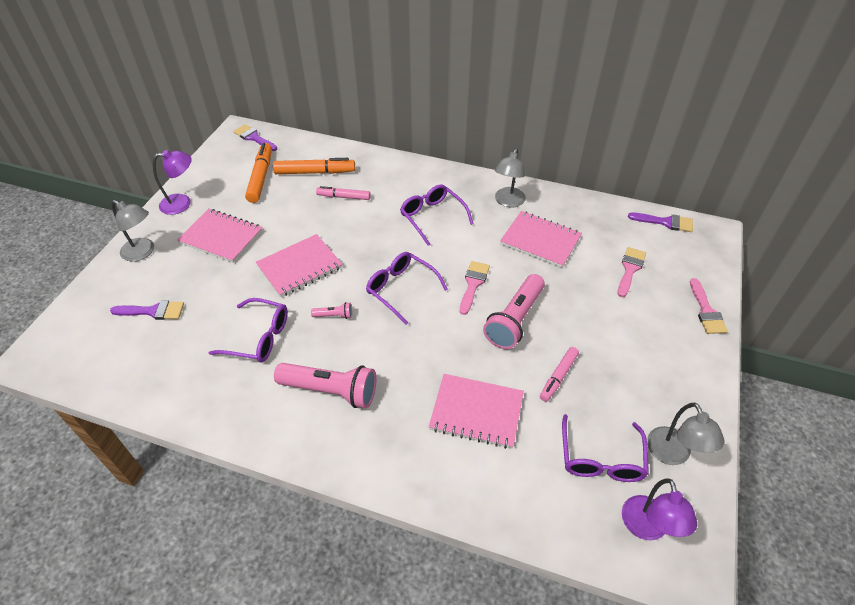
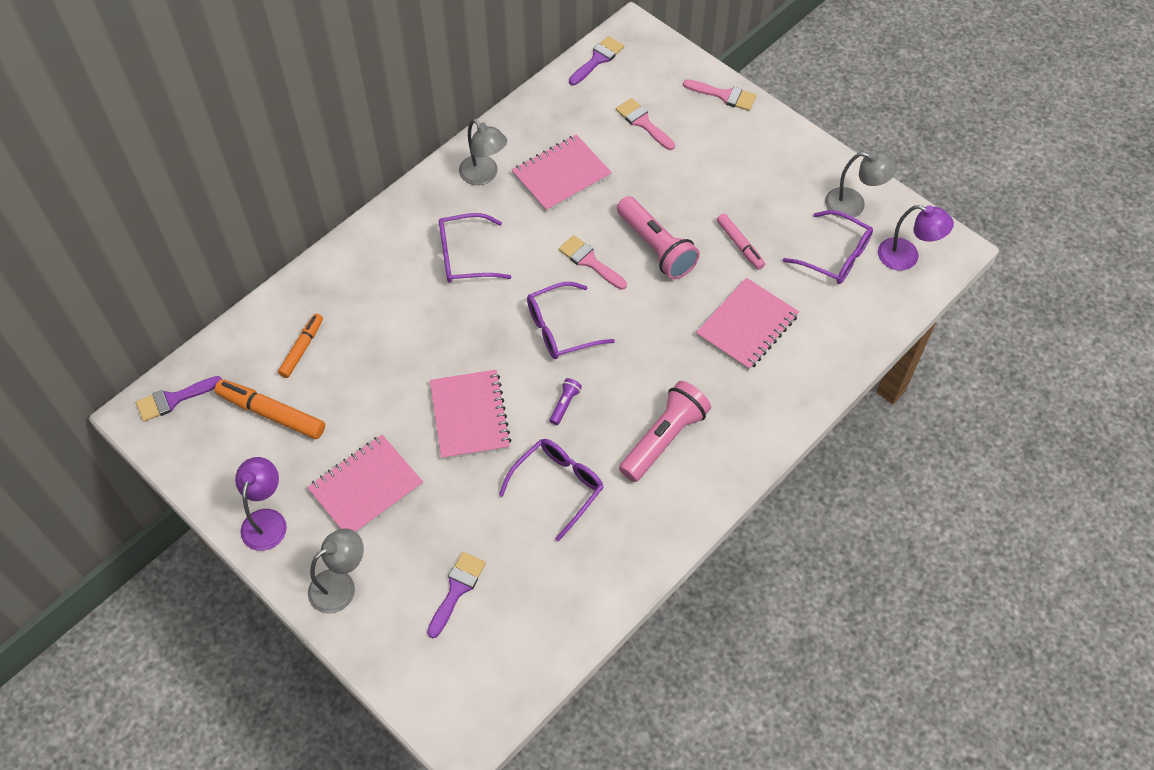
camera: 65 degrees left, 10 degrees up
orange marker [273,158,355,174] -> orange marker [278,313,323,378], size x0.65
pink flashlight [311,302,352,319] -> purple flashlight [550,378,582,425]
pink marker [316,186,371,200] -> none

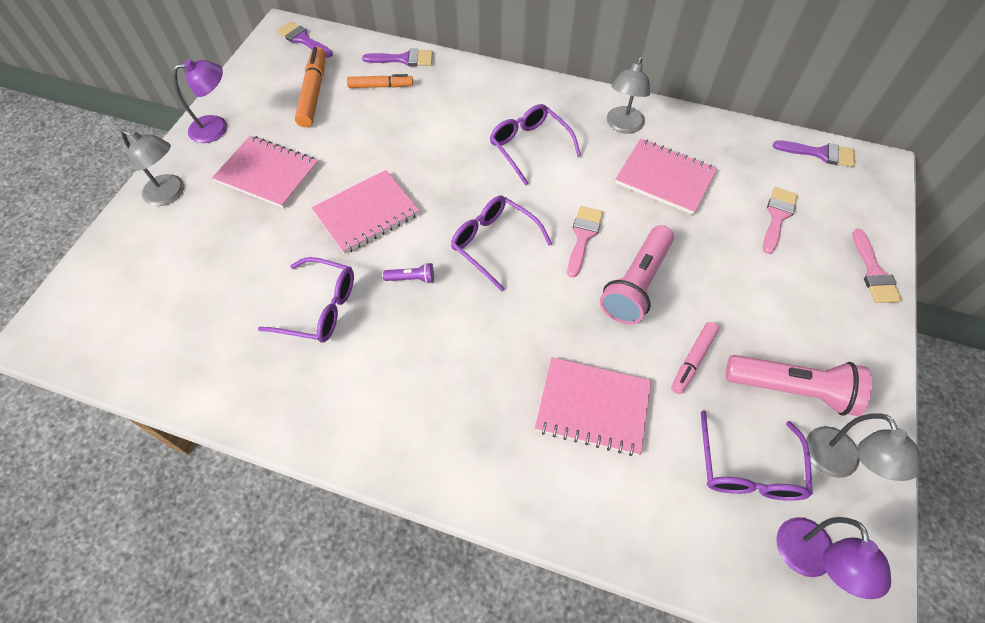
camera: 65 degrees right, 0 degrees up
purple brush [427,552,486,638] -> purple brush moved to [362,49,433,66]
pink flashlight [619,381,711,482] -> pink flashlight moved to [726,355,872,416]

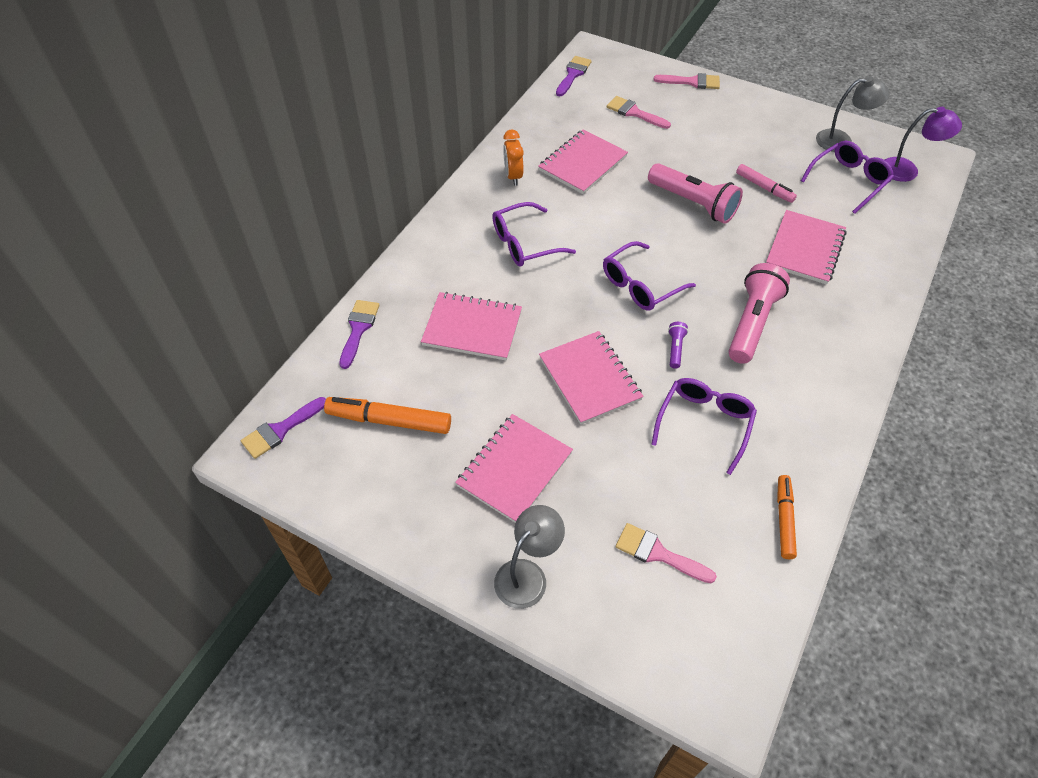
camera: 80 degrees left, 5 degrees down
purple lamp [173,59,227,143] -> none
orange marker [347,74,413,88] -> orange marker moved to [777,475,797,559]
pink brush [567,206,603,277] -> pink brush moved to [616,523,717,583]
grey lamp [607,57,650,134] -> orange clock [503,130,524,186]
purple glasses [701,410,813,501] -> purple glasses turned 60 degrees counterclockwise [801,141,894,214]
pink flashlight [726,355,872,416] -> pink flashlight moved to [728,263,790,364]
none -> pink notebook [421,292,522,361]

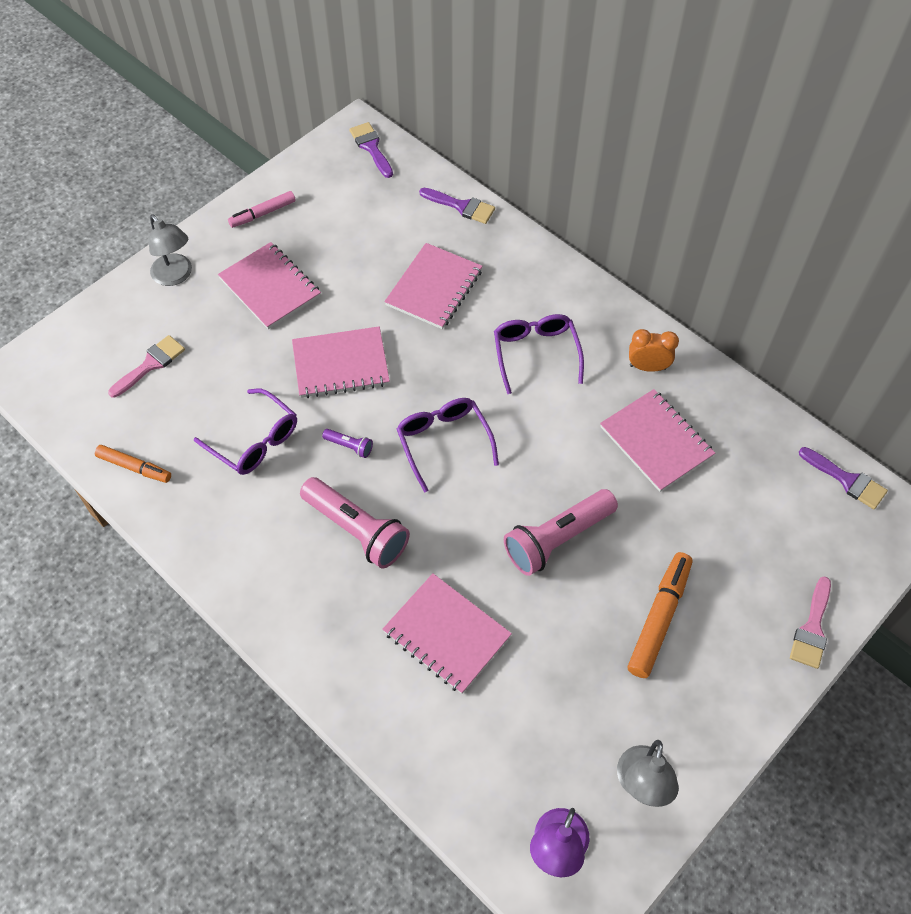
camera: 105 degrees right, 5 degrees up
orange marker [324,397,451,434] -> orange marker moved to [628,552,692,678]
pink brush [607,96,671,129] -> none
pink marker [736,164,797,203] -> pink marker moved to [228,191,296,228]
purple glasses [801,141,894,214] -> none

